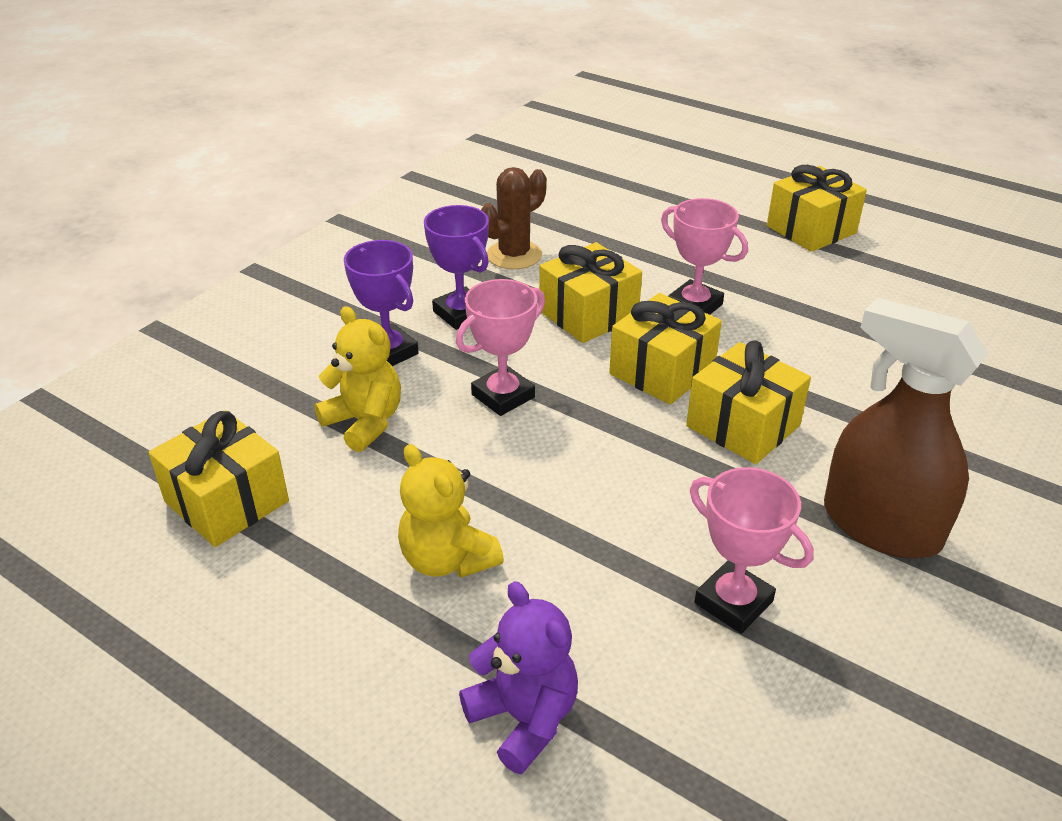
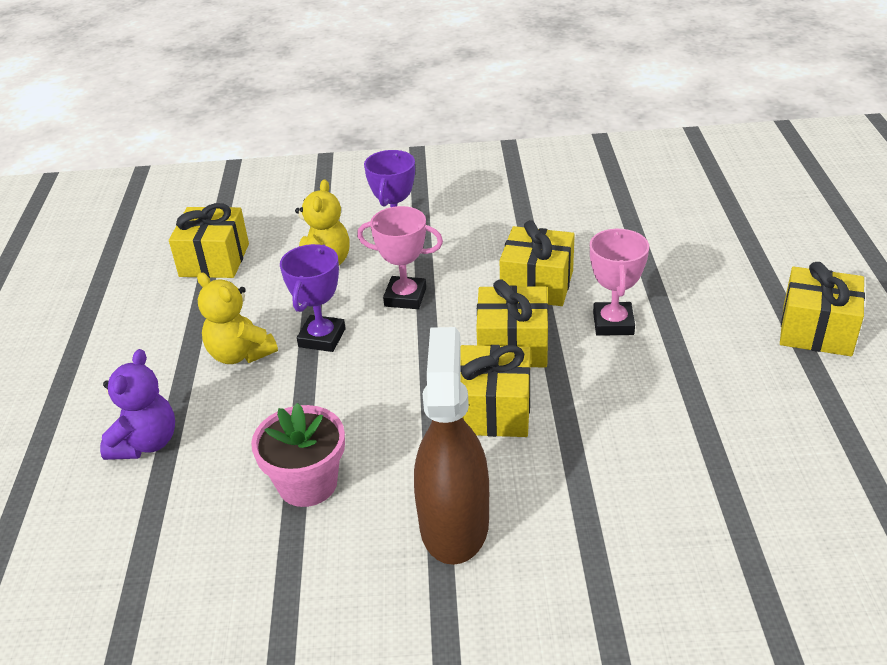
camera: 55 degrees right, 0 degrees up
yellow teddy bear [398,444,504,578] -> yellow teddy bear turned 60 degrees counterclockwise [197,272,278,364]
purple trophy [424,205,489,330] -> purple trophy moved to [280,244,346,352]
brown cactus [481,167,547,269] -> none
pink trophy [690,467,814,634] -> pink flower pot [251,403,345,507]

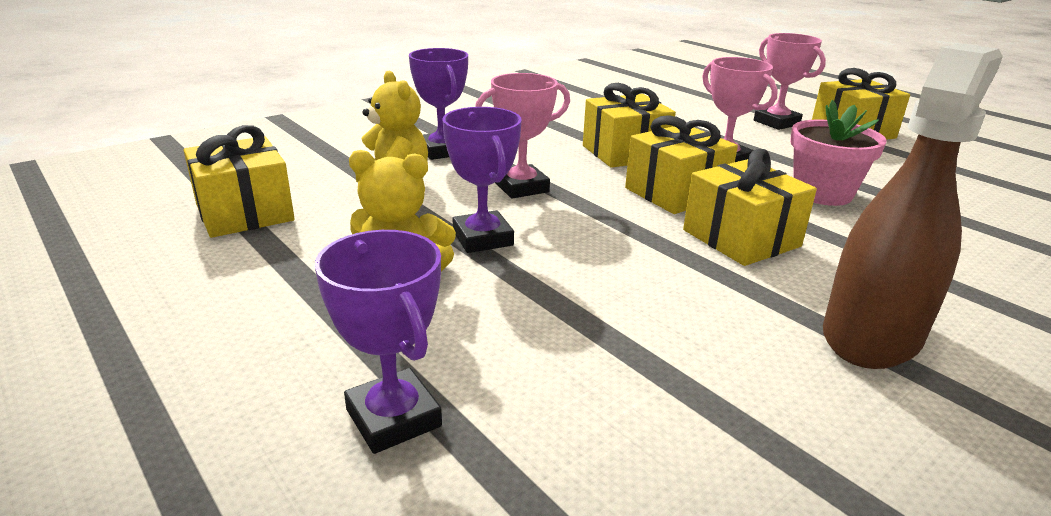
camera: 40 degrees left, 10 degrees down
purple teddy bear [100,349,175,460] -> purple trophy [315,230,442,454]
pink flower pot [251,403,345,507] -> pink flower pot moved to [790,100,887,206]
brown spray bottle [414,327,489,565] -> brown spray bottle turned 75 degrees clockwise [823,43,1003,369]
none -> pink trophy [754,33,826,130]

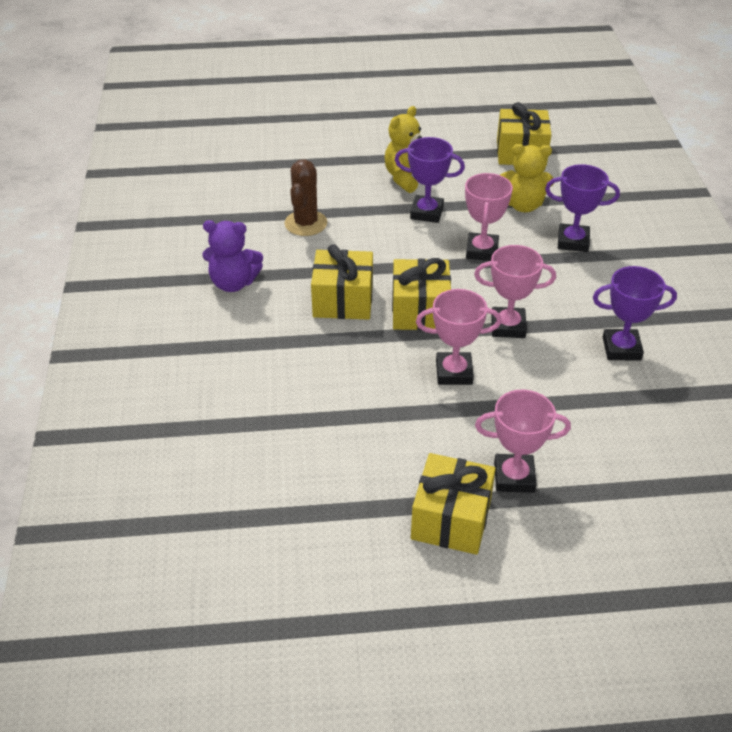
camera: 125 degrees right, 15 degrees up
purple trophy [315,230,442,454] -> purple trophy moved to [593,266,677,361]
yellow gift [583,83,676,168] -> pink trophy [474,245,556,338]
pink flower pot [790,100,887,206] -> none
brown spray bottle [823,43,1003,369] -> purple teddy bear [202,220,263,292]
none -> brown cactus [285,160,327,236]

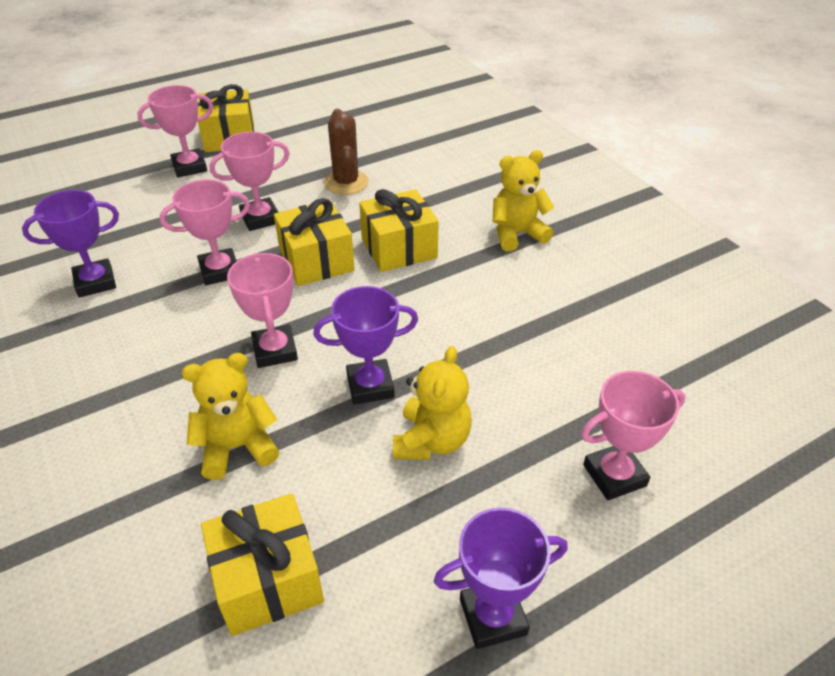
camera: 155 degrees right, 0 degrees up
purple teddy bear [202,220,263,292] -> yellow teddy bear [493,150,555,251]
brown cactus [285,160,327,236] -> brown cactus moved to [324,109,369,195]
purple trophy [545,164,620,252] -> purple trophy moved to [434,508,568,649]
none -> pink trophy [581,371,685,500]

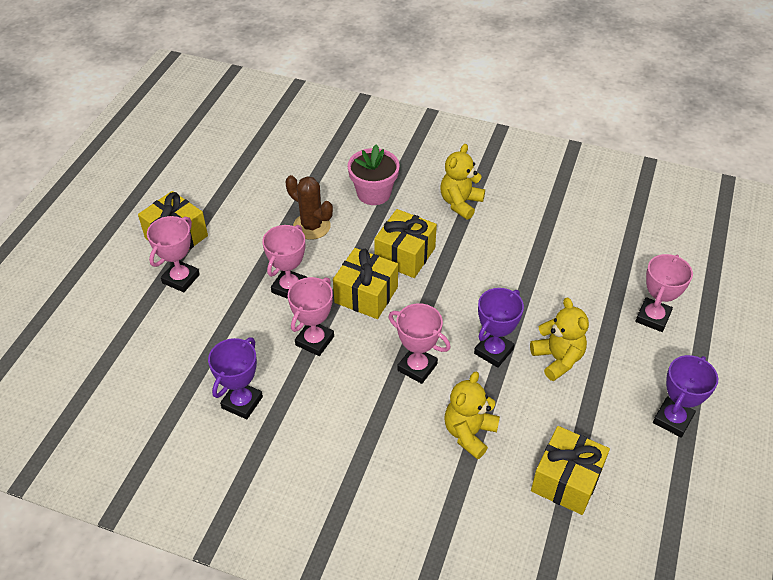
camera: 40 degrees left, 5 degrees up
none -> pink flower pot [348,144,400,205]

